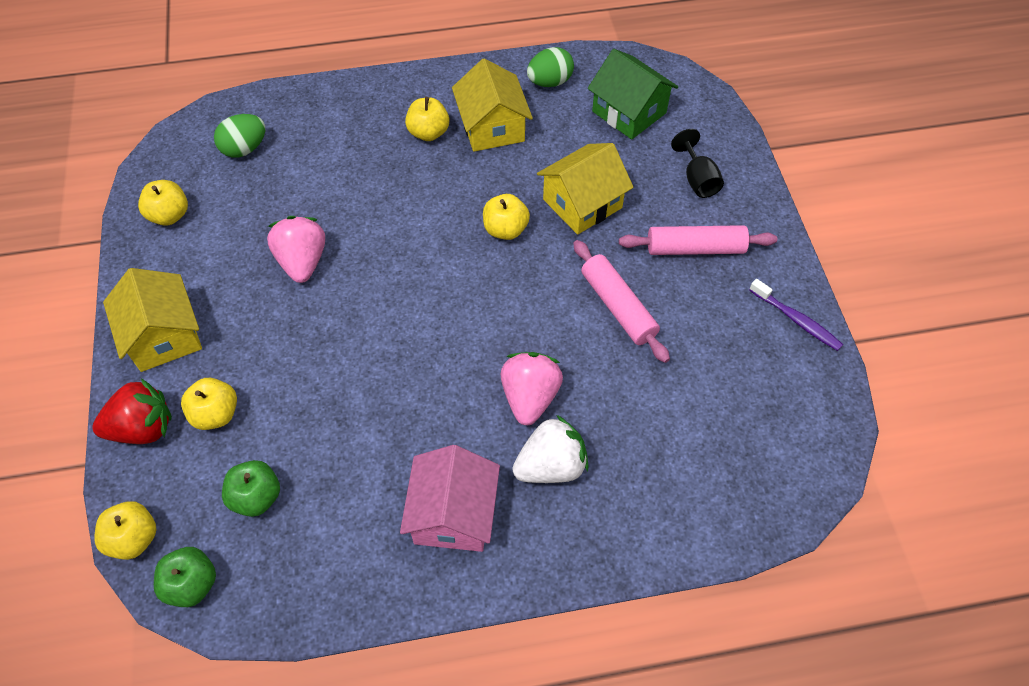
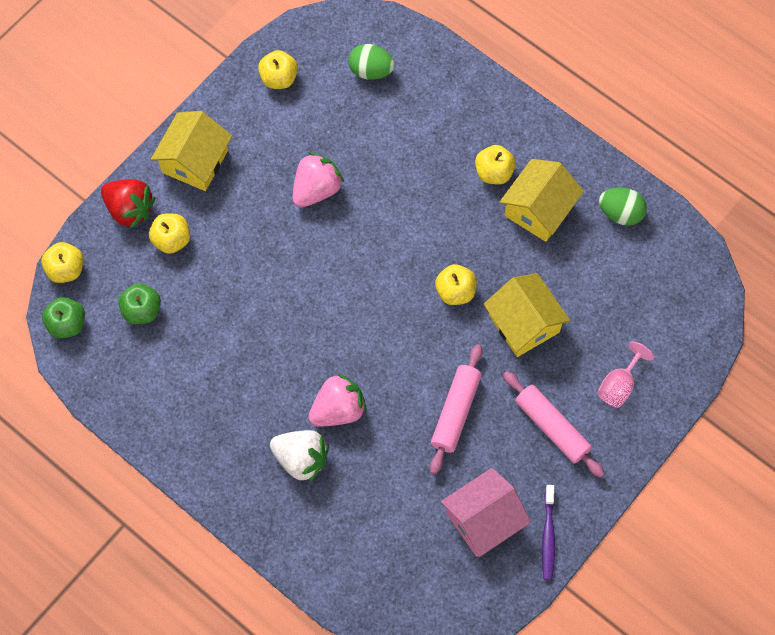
camera: 50 degrees right, 10 degrees up
pink house [400,445,500,552] -> pink house moved to [441,468,531,557]
yellow house [537,143,634,235] -> yellow house turned 45 degrees clockwise [484,273,570,357]
green house [588,49,678,140] -> none
black goblet [671,129,724,198] -> pink goblet [597,341,654,408]

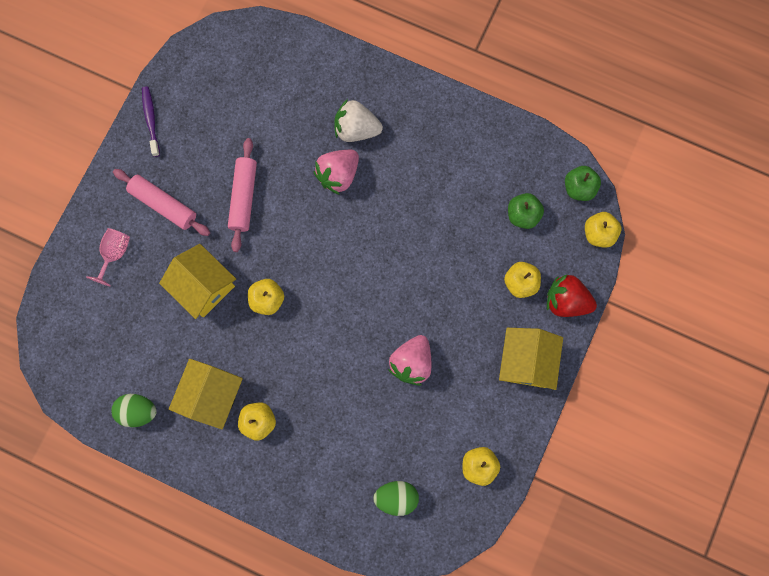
camera: 165 degrees right, 10 degrees up
pink house [441,468,531,557] -> none

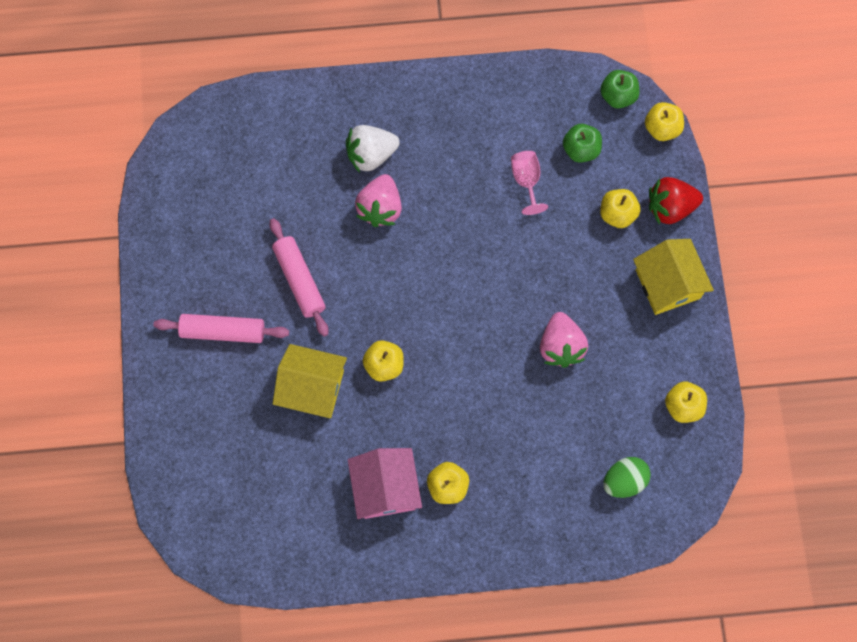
camera: 30 degrees left, 5 degrees down
pink goblet [86,228,130,286] -> pink goblet moved to [511,151,548,215]
green egg [111,394,157,427] -> none
purple toothbrush [142,86,160,157] -> none
yellow house [169,359,243,429] -> pink house [348,448,422,519]

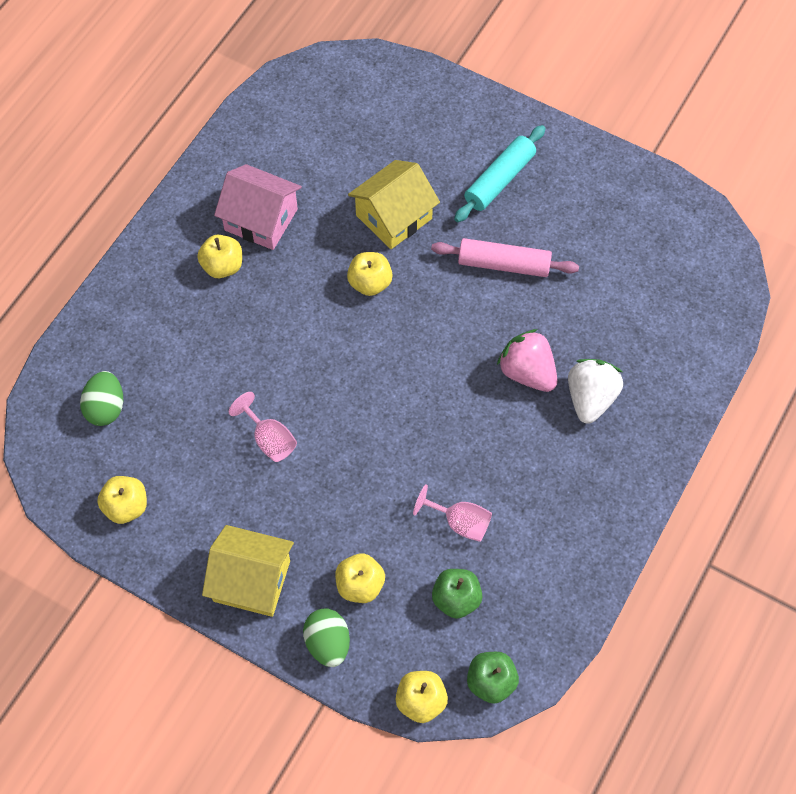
camera: 125 degrees right, 10 degrees down
pink rolling pin [153,314,289,343] -> turquoise rolling pin [454,125,546,222]
pink strawberry [540,312,588,368] -> pink goblet [229,392,297,462]
red strawberry [649,177,703,225] -> green egg [303,608,350,667]

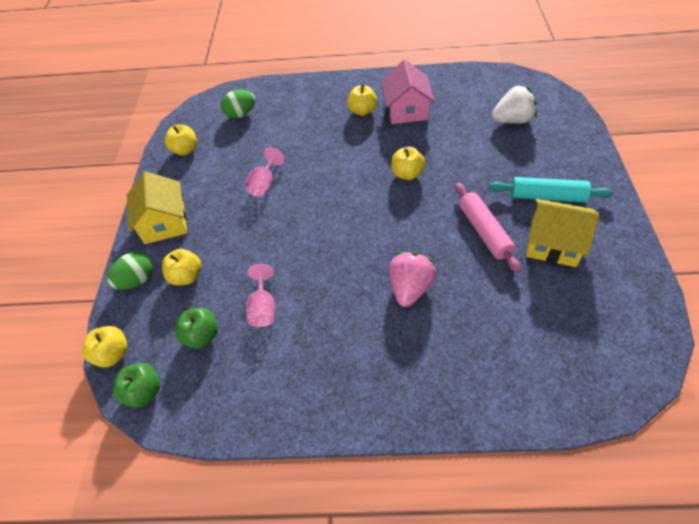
camera: 65 degrees right, 10 degrees down
yellow house [348,160,440,249] -> yellow house moved to [526,199,599,267]
white strawberry [568,359,623,424] -> white strawberry moved to [492,85,537,124]

